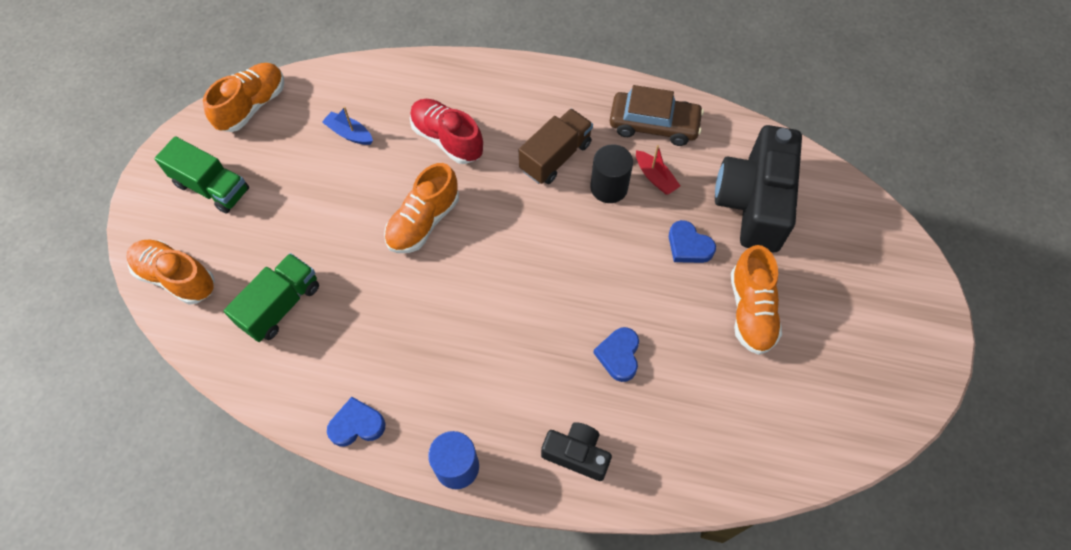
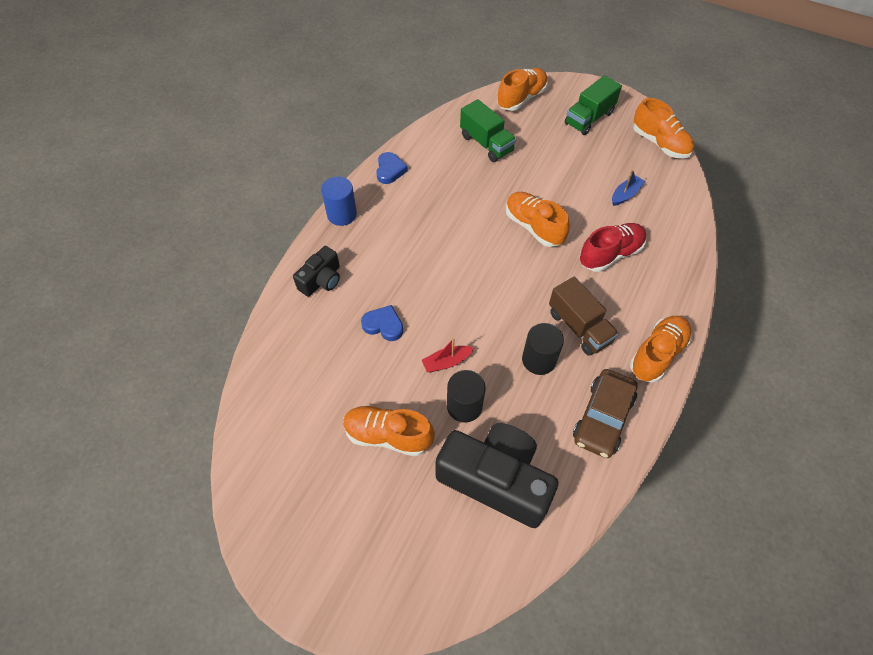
camera: 105 degrees right, 5 degrees down
red boat [636,145,680,194] -> red boat moved to [422,338,474,372]
blue heart [669,220,716,263] -> black cylinder [447,370,486,423]
none -> orange shoe [630,316,692,383]

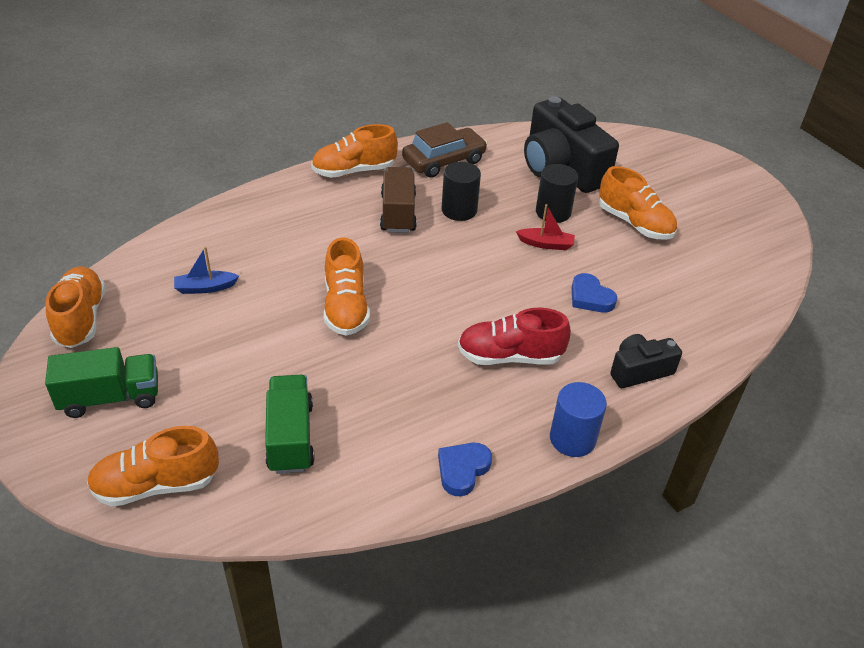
camera: 150 degrees left, 15 degrees down
red shoe [579,223,646,272] -> red shoe moved to [458,308,571,365]

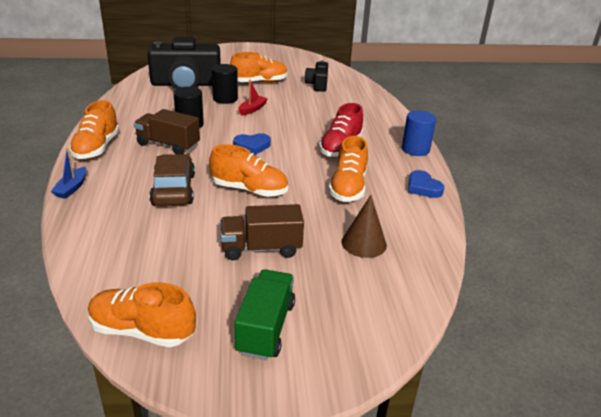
camera: 65 degrees left, 10 degrees down
orange shoe [87,426,219,507] -> orange shoe moved to [328,136,368,202]
blue boat [174,247,239,294] -> blue boat moved to [51,148,87,199]
green truck [265,375,315,474] -> brown cone [342,195,387,258]
brown car [402,122,487,178] -> brown car moved to [149,154,195,206]
blue heart [572,273,617,312] -> blue heart moved to [234,133,271,155]
black camera [610,334,682,388] -> black camera moved to [305,60,328,92]
none -> brown truck [220,204,304,260]

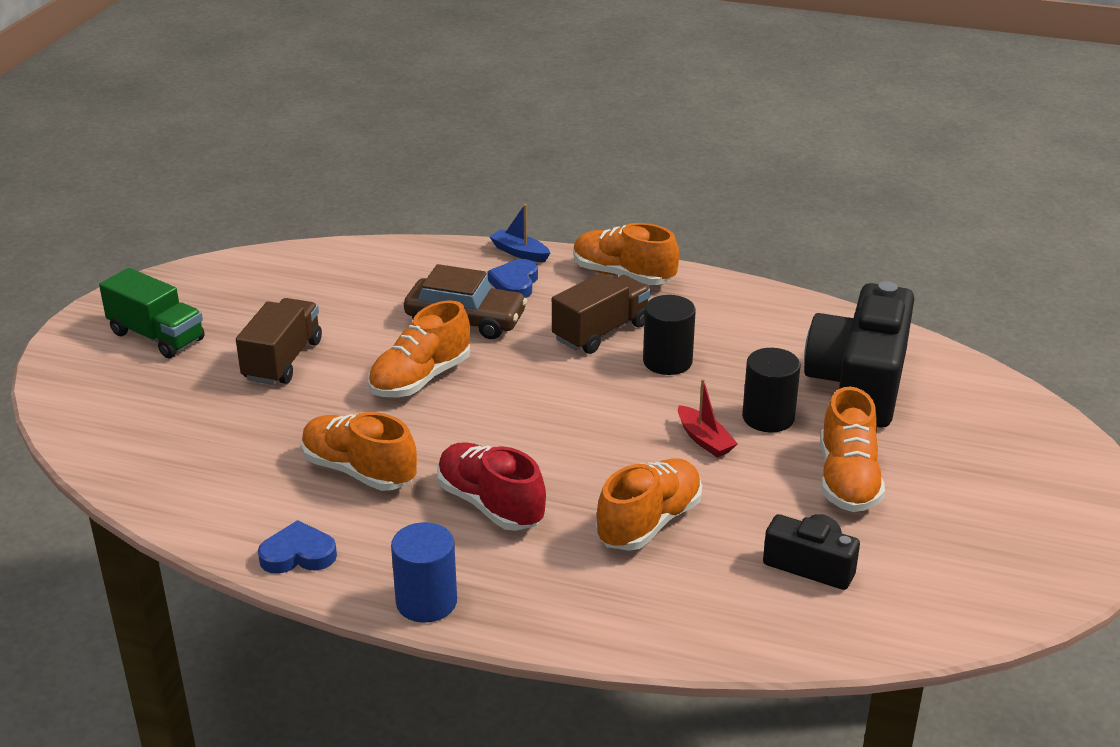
camera: 115 degrees right, 0 degrees up
orange shoe [88,282,196,347] -> orange shoe moved to [596,459,702,551]
blue heart [234,133,271,155] -> blue heart moved to [487,259,538,298]
brown cone [342,195,387,258] -> none

